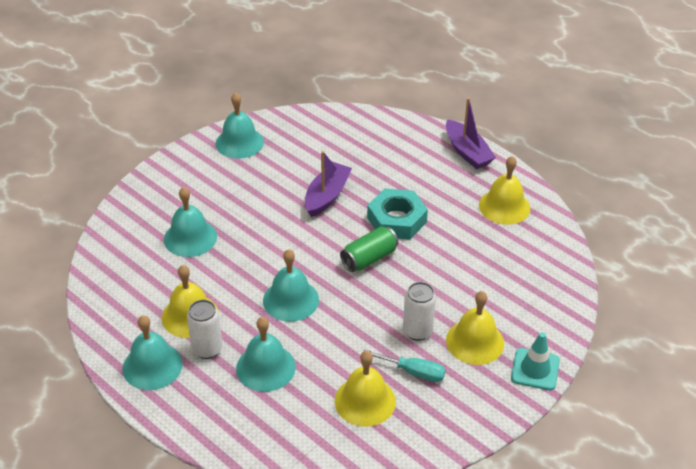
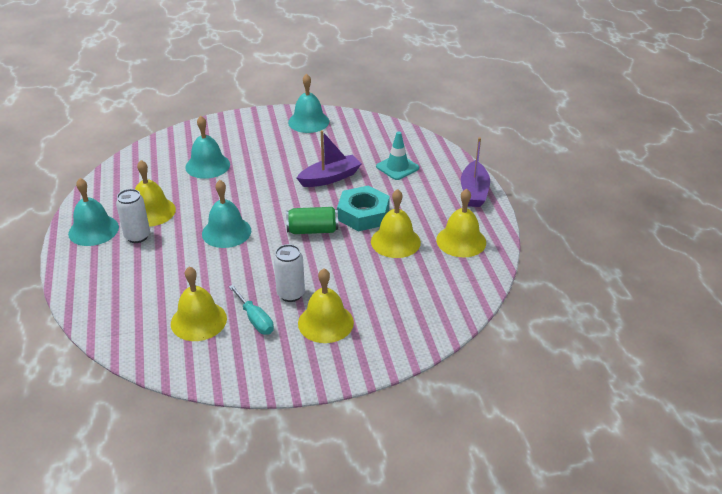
camera: 35 degrees right, 5 degrees down
turquoise bell [236,317,296,392] -> none
turquoise traffic cone [511,332,560,390] -> turquoise traffic cone moved to [376,131,419,180]
none -> yellow bell [371,189,421,258]

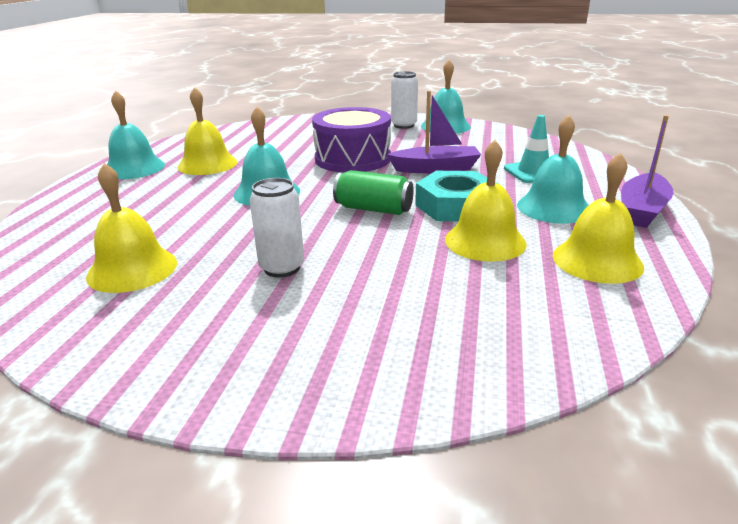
camera: 25 degrees right, 10 degrees down
white can [116,189,150,243] -> white can moved to [391,71,418,129]
turquoise bell [185,116,230,179] -> turquoise bell moved to [517,115,589,224]
turquoise screwdriver [229,285,274,334] -> none
yellow bell [298,268,354,343] -> none
none -> purple drum [312,107,391,173]

